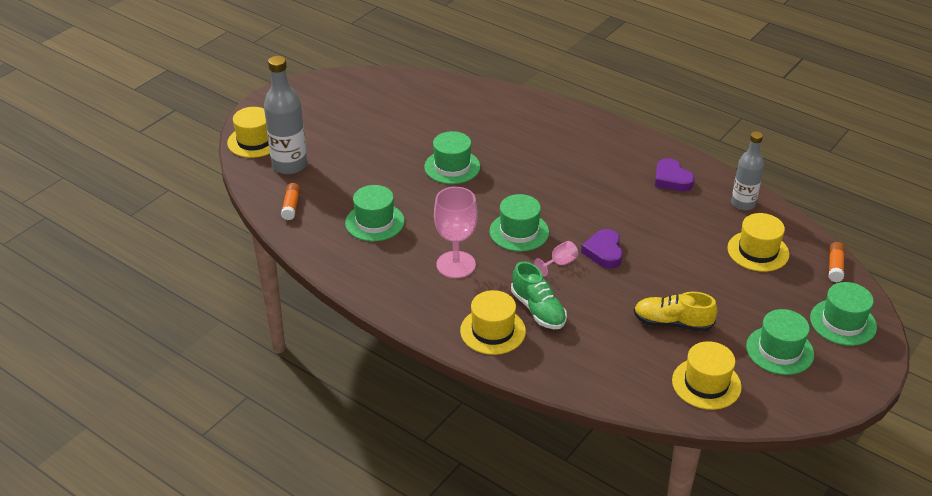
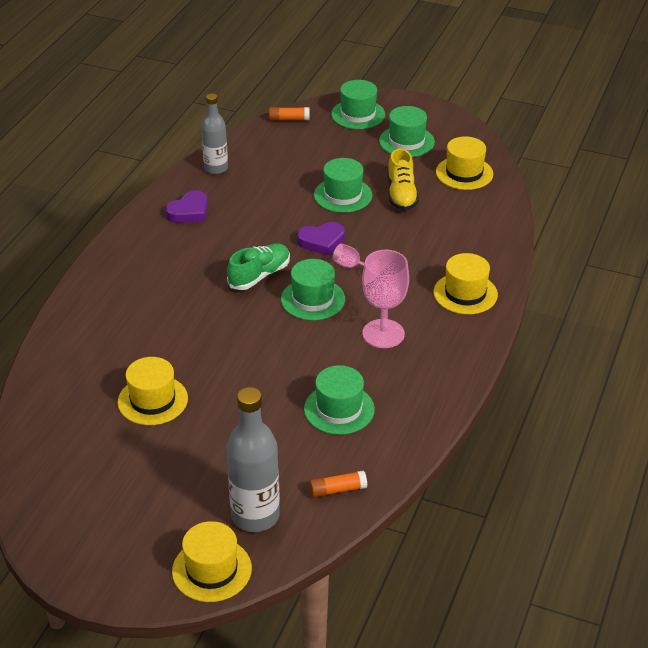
camera: 105 degrees left, 0 degrees up
green hat [424,131,480,184] -> green hat moved to [314,158,372,213]
green shoe [511,261,567,329] -> green shoe moved to [227,243,290,290]
yellow hat [727,213,789,272] -> yellow hat moved to [118,357,188,425]

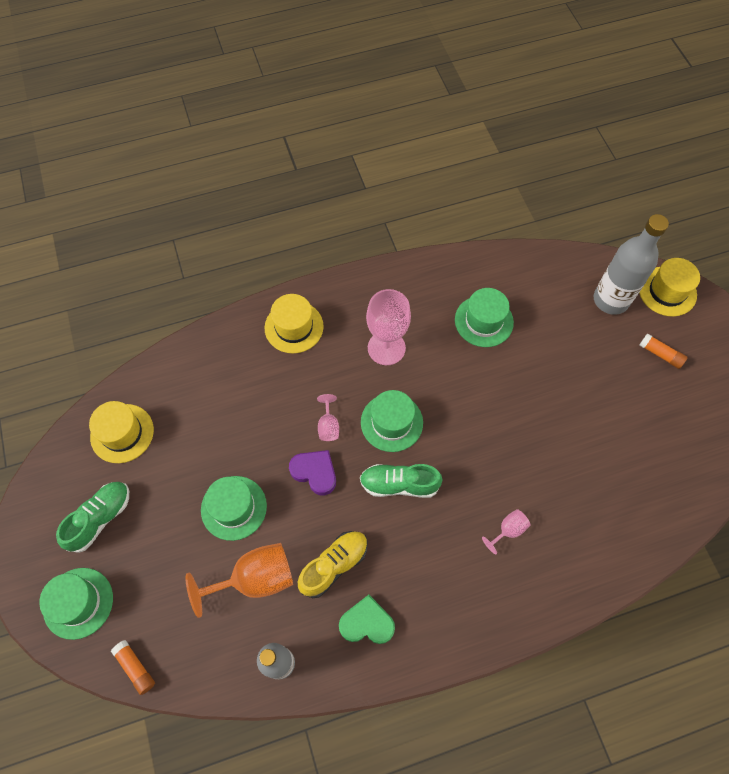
camera: 130 degrees left, 25 degrees up
yellow hat [118,357,188,425] -> none
purple heart [165,190,208,223] -> green heart [339,595,395,644]
orange glue stick [309,470,367,498] -> orange glue stick moved to [639,333,688,369]
green hat [379,106,435,157] -> green shoe [56,482,129,553]
yellow shoe [387,149,419,211] -> yellow shoe moved to [298,531,368,598]
none -> orange goblet [185,543,293,618]
none -> pink goblet [482,509,531,555]

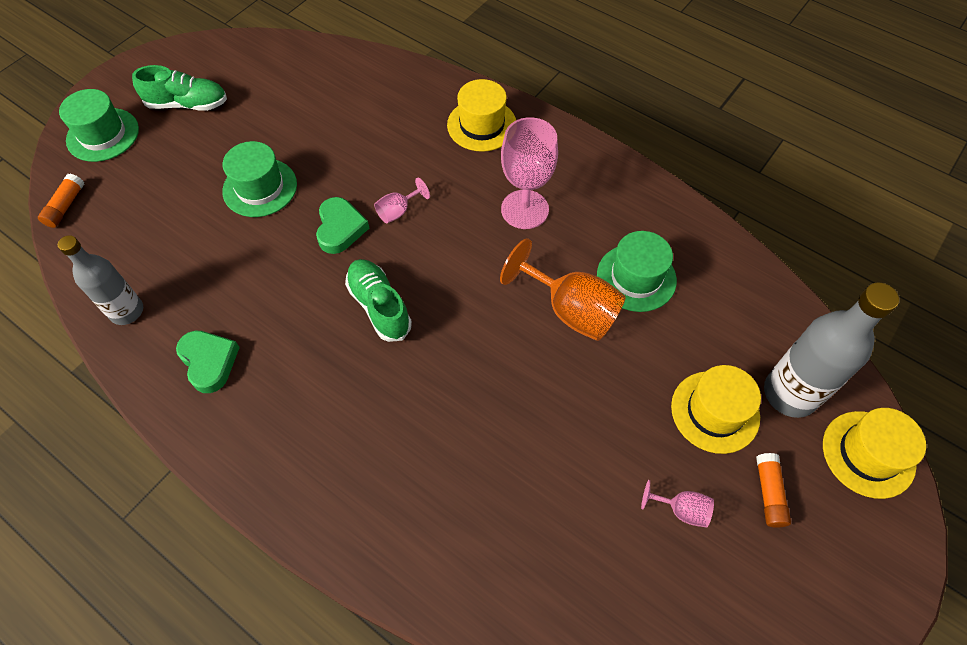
camera: 55 degrees right, 5 degrees down
yellow hat [89,401,154,463] -> yellow hat moved to [671,365,761,454]
orange goblet [185,543,293,618] -> orange goblet moved to [500,238,626,341]
purple heart [289,450,336,495] -> green heart [316,197,369,254]
yellow shoe [298,531,368,598] -> none
green hat [361,390,423,452] -> none
pink goblet [482,509,531,555] -> pink goblet moved to [641,480,714,528]

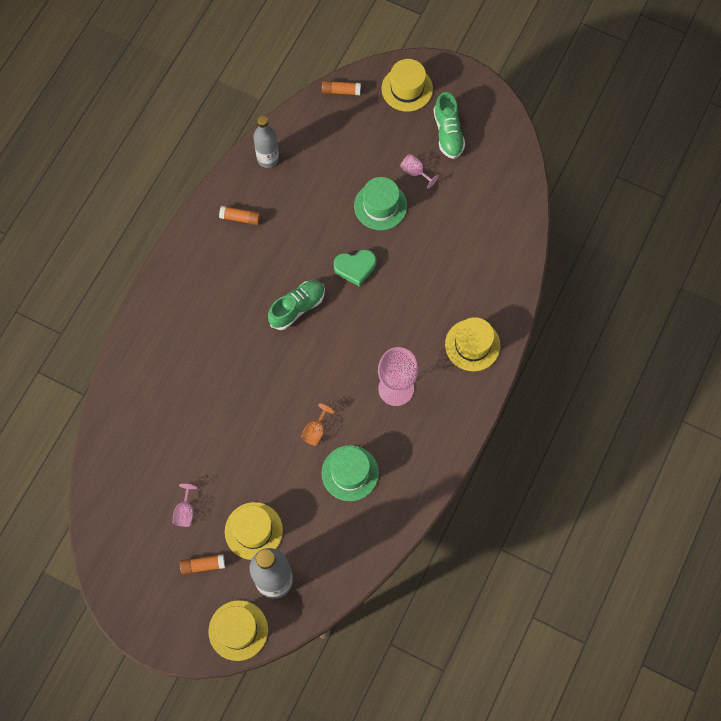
camera: 80 degrees right, 10 degrees up
green hat [59,89,139,162] -> yellow hat [381,59,433,112]
green heart [176,331,240,393] -> orange glue stick [219,206,261,225]
pink goblet [374,178,430,223] -> pink goblet moved to [400,154,438,189]
orange goblet [500,238,626,341] -> orange goblet [301,403,334,446], size x0.49

